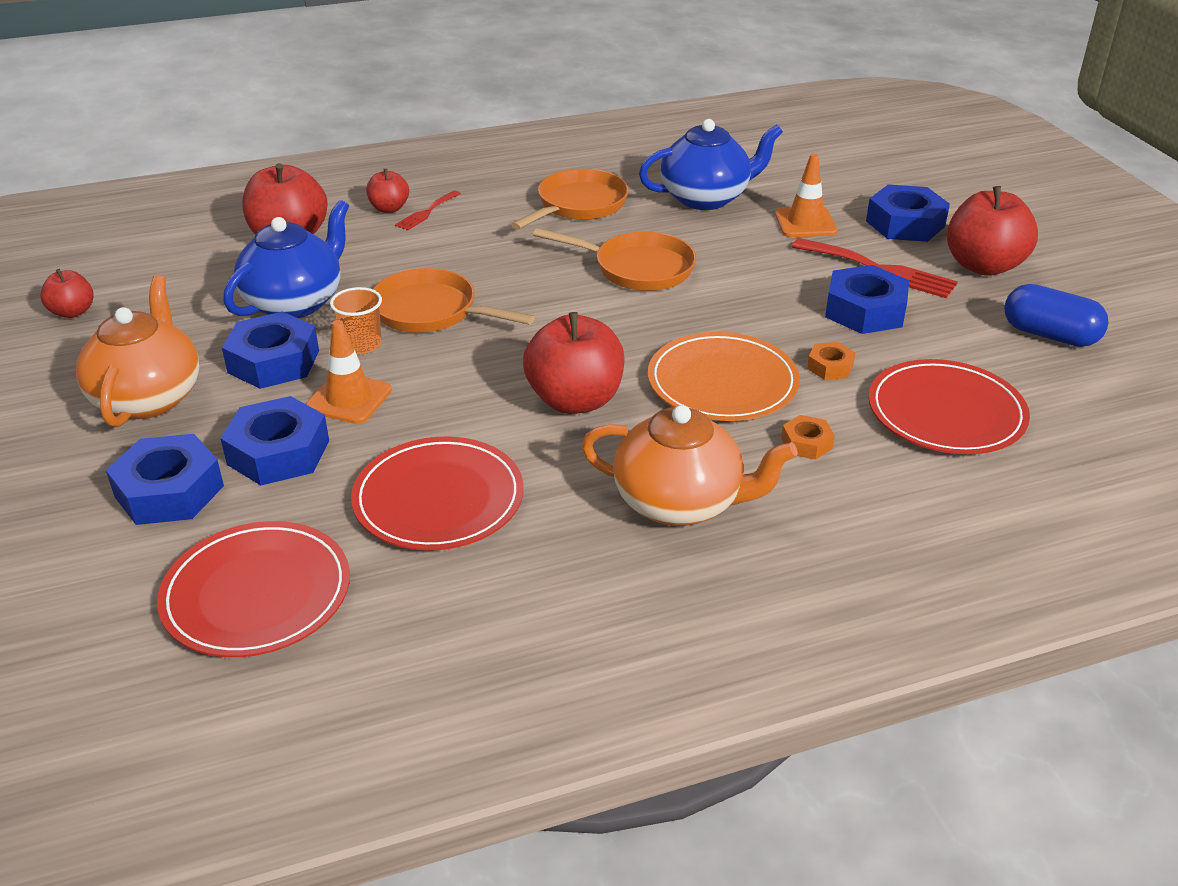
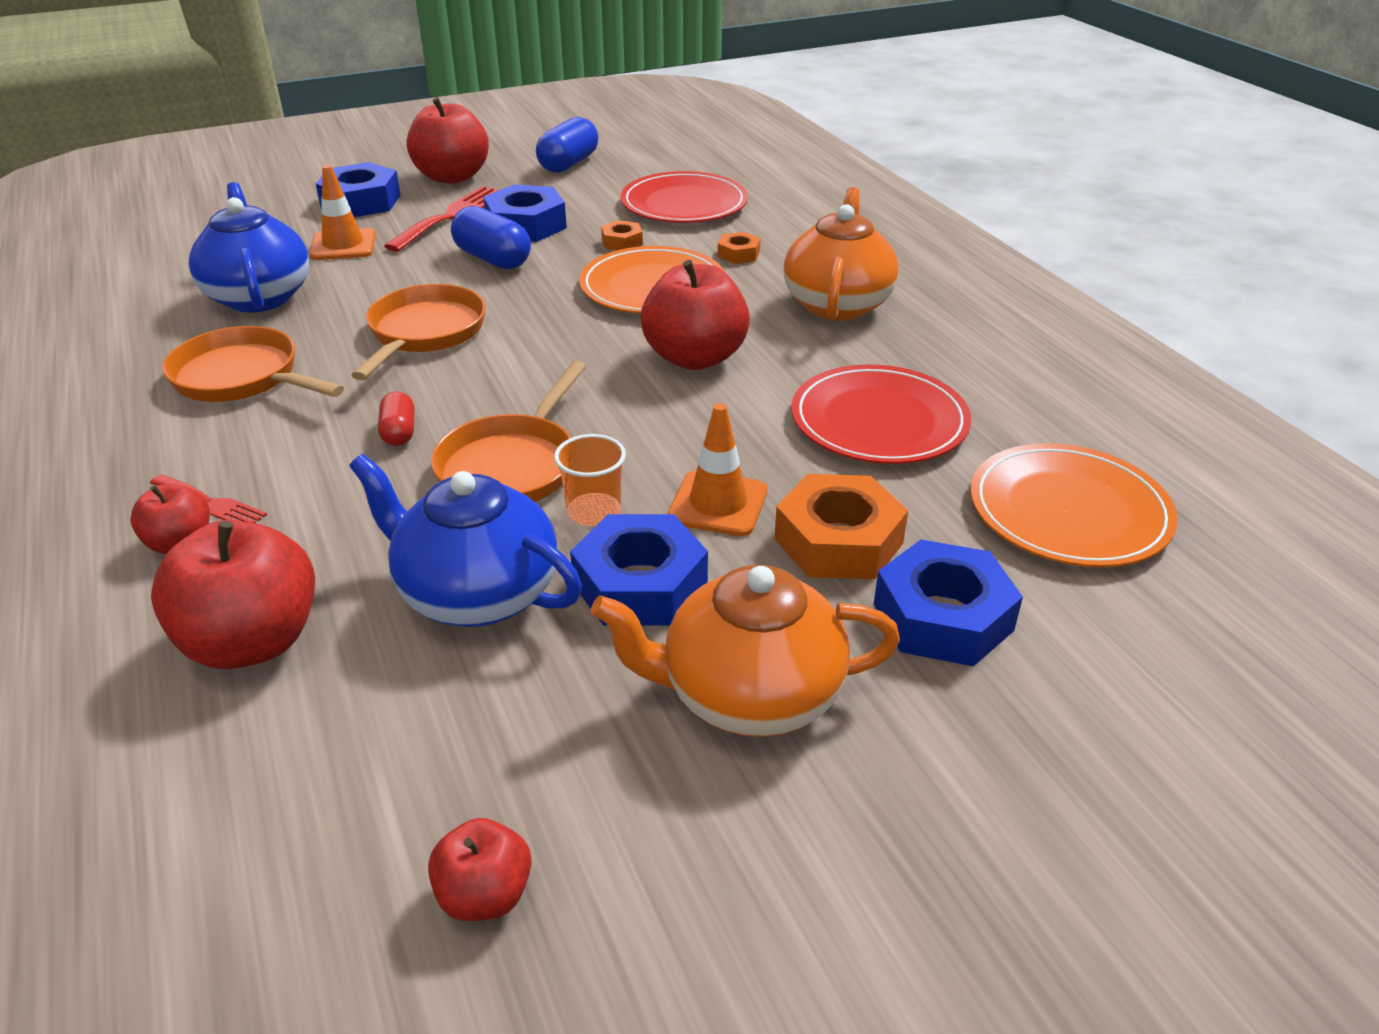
camera: 95 degrees left, 0 degrees up
red plate [157,521,350,657] -> orange plate [970,443,1178,567]
blue nut [220,396,329,485] -> orange nut [774,474,908,579]
none -> red capsule [378,391,414,446]
none -> blue capsule [451,206,531,269]

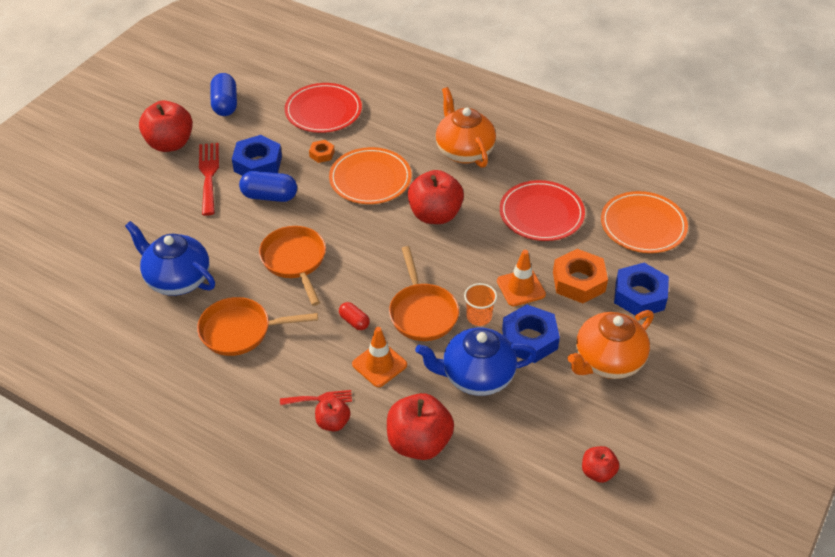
camera: 35 degrees left, 10 degrees up
orange traffic cone [309,165,376,260] -> orange traffic cone moved to [352,327,407,387]
blue nut [316,162,401,217] -> none
orange nut [718,232,761,264] -> none

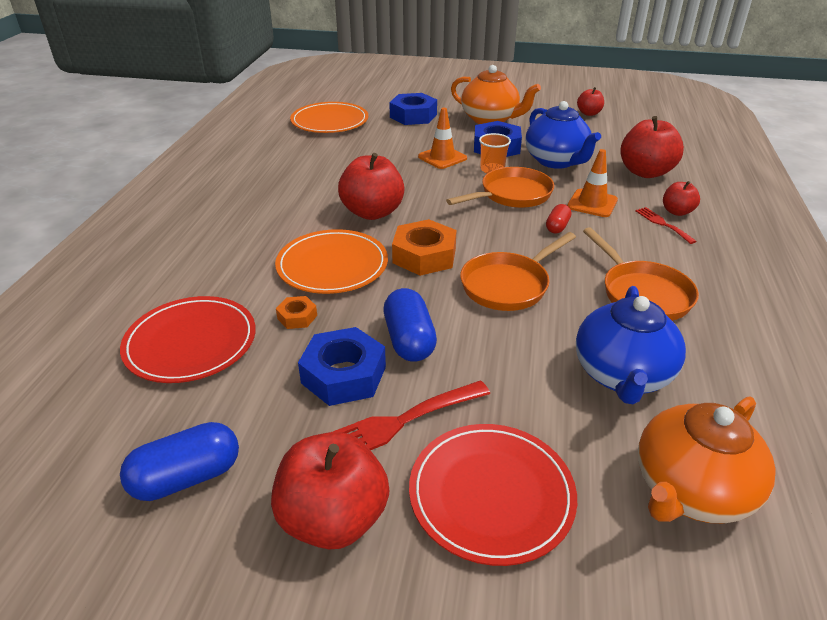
camera: 110 degrees left, 10 degrees down
orange teapot [436,87,496,168] -> orange teapot moved to [638,397,775,523]
red plate [500,180,585,241] -> red plate moved to [409,424,577,566]
orange nut [553,249,608,303] -> orange nut moved to [392,219,457,276]

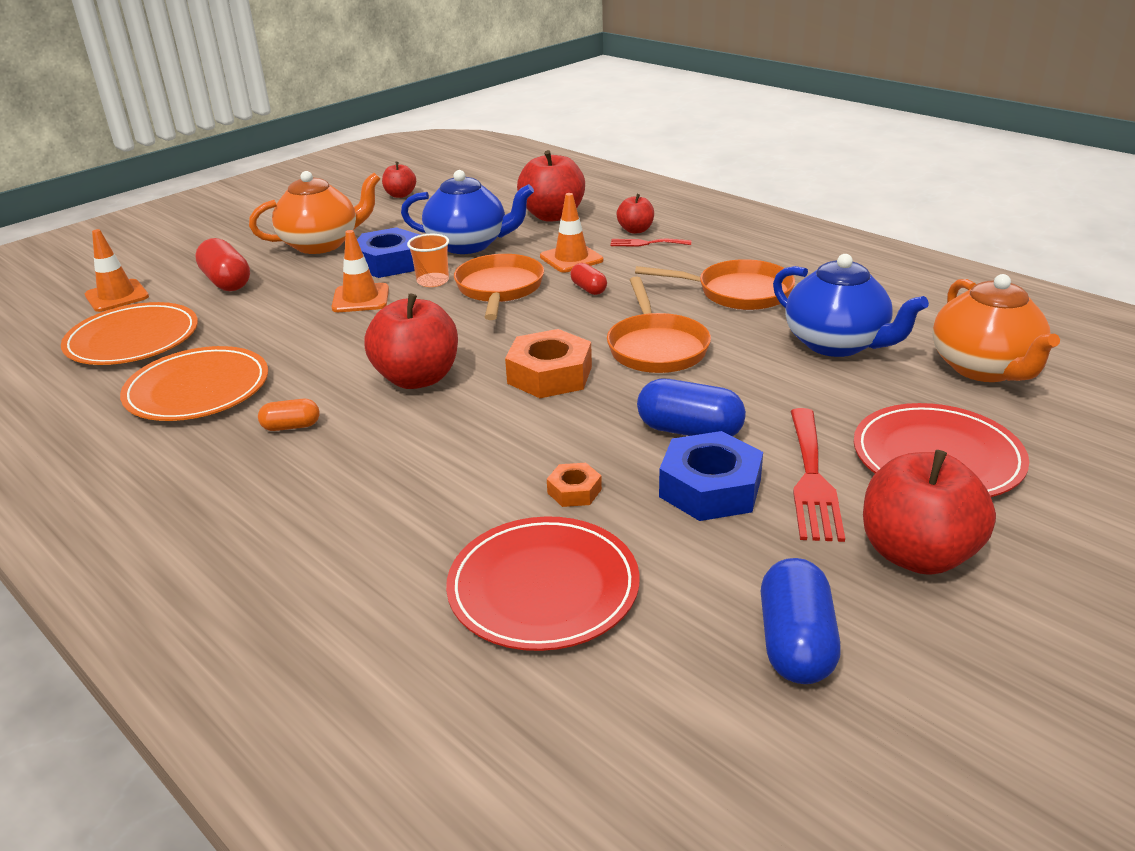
camera: 55 degrees left, 5 degrees down
orange plate [275,229,388,294] -> orange plate moved to [120,346,268,421]
blue nut [389,93,437,125] -> red capsule [195,238,250,291]
none -> orange traffic cone [85,229,149,312]
none -> orange capsule [258,399,319,431]

